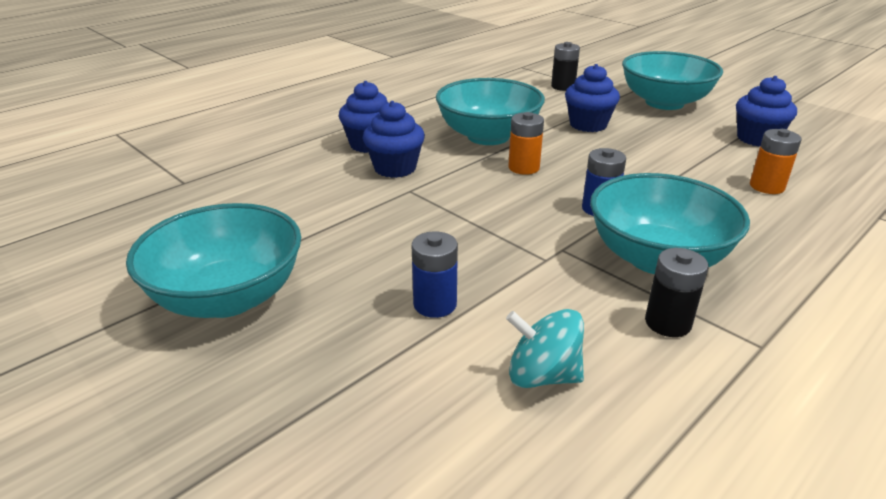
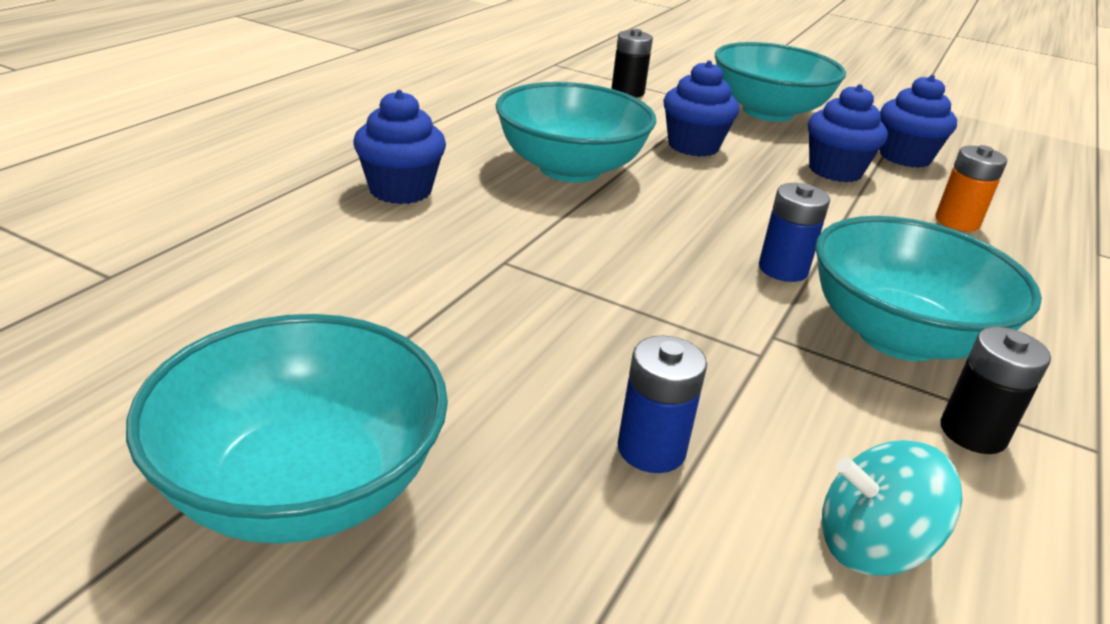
camera: 20 degrees left, 0 degrees up
blue cupcake [363,101,425,178] -> blue cupcake moved to [808,84,888,182]
orange battery [508,112,544,175] -> none

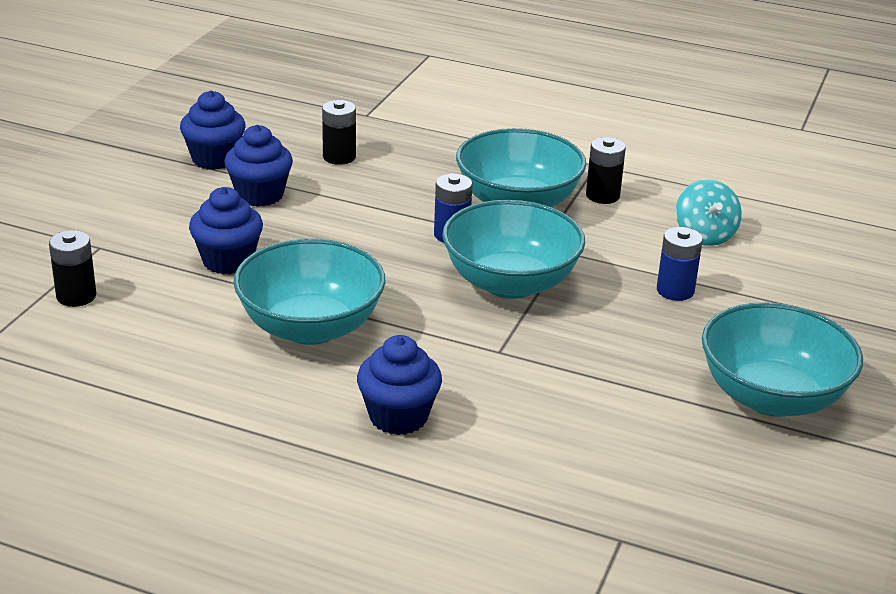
camera: 95 degrees left, 0 degrees up
turquoise bowl [715,42,846,122] -> turquoise bowl moved to [442,200,585,299]
orange battery [935,145,1007,232] -> black battery [322,100,356,165]

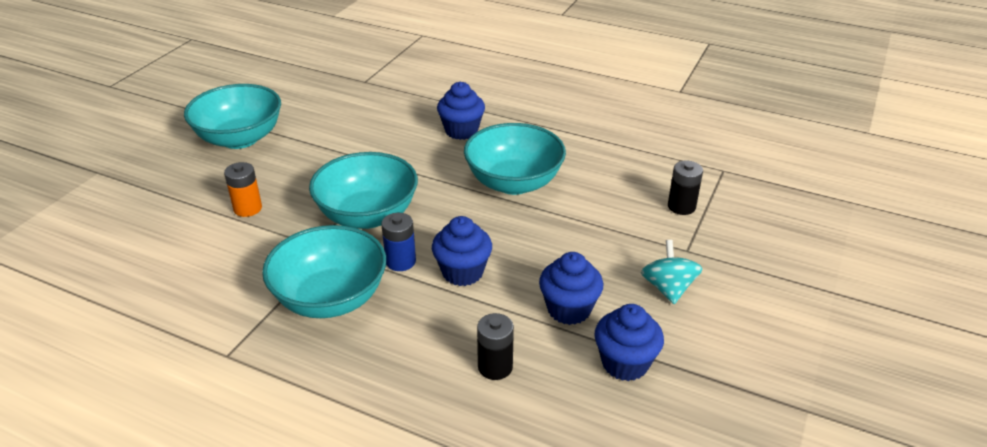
camera: 175 degrees left, 5 degrees up
blue cupcake [189,187,263,274] -> blue cupcake moved to [432,216,492,286]
black battery [586,137,626,204] -> none
blue battery [657,227,703,301] -> orange battery [224,162,262,217]
turquoise spinning top [676,179,742,246] -> turquoise spinning top moved to [641,240,702,304]

